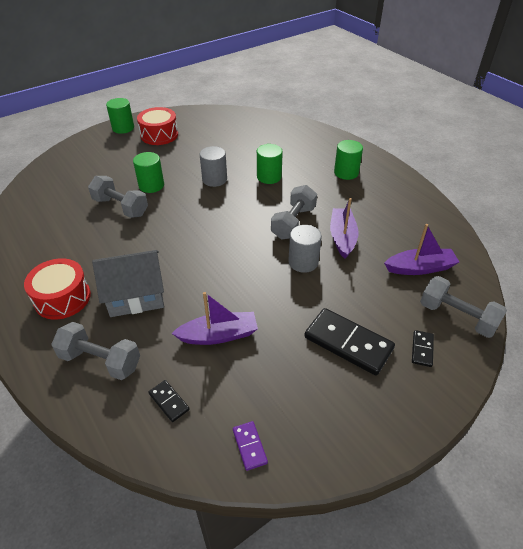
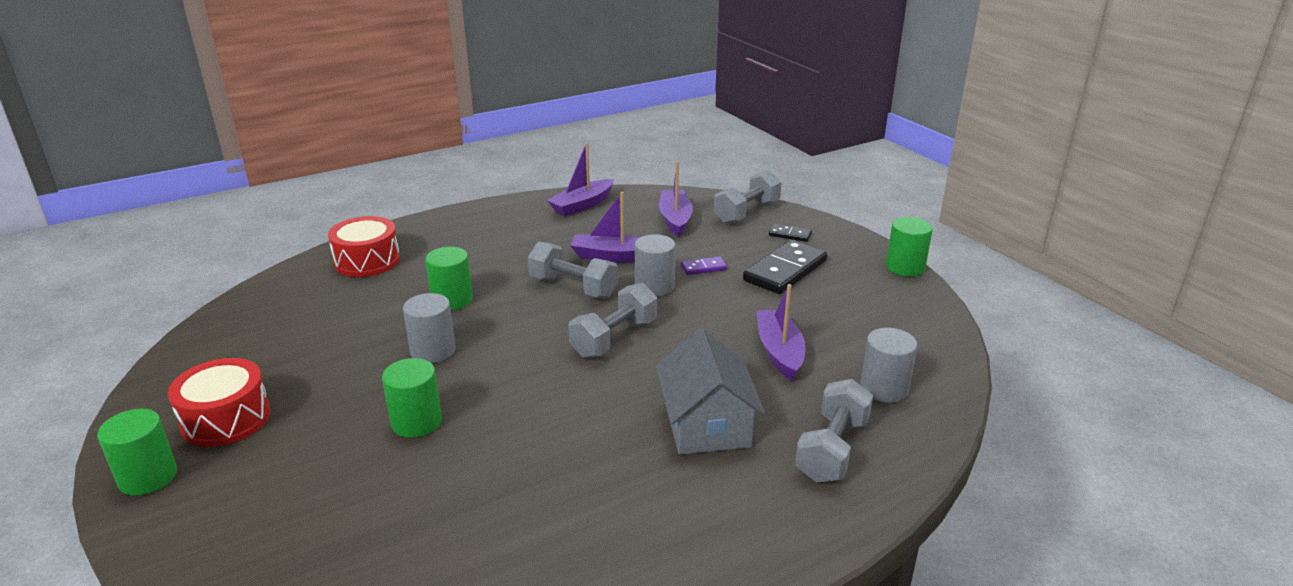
camera: 85 degrees left, 15 degrees down
red drum [24,258,91,320] -> red drum moved to [328,216,400,277]
grey dumbbell [88,176,148,218] -> grey dumbbell moved to [568,283,657,358]
black domino [148,380,190,422] -> grey cylinder [860,328,917,403]
purple domino [233,421,268,471] -> purple domino moved to [681,257,727,275]
green cylinder [334,140,363,180] -> green cylinder moved to [886,217,933,277]
none -> purple boat [547,142,614,217]

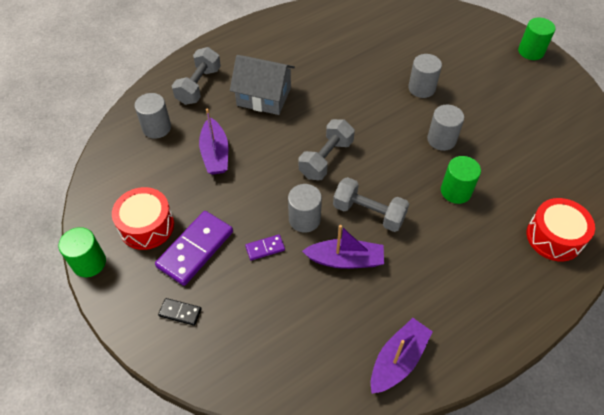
camera: 175 degrees right, 25 degrees up
red drum [168,358,271,447] -> red drum moved to [112,187,174,250]
green cylinder [382,358,442,438] -> grey cylinder [408,54,442,98]
grey house [656,329,766,455] -> grey house turned 60 degrees counterclockwise [230,55,295,115]
purple boat [659,161,693,237] -> none
grey dumbbell [714,170,782,224] -> none
black domino [743,240,827,294] -> purple domino [155,211,233,286]

